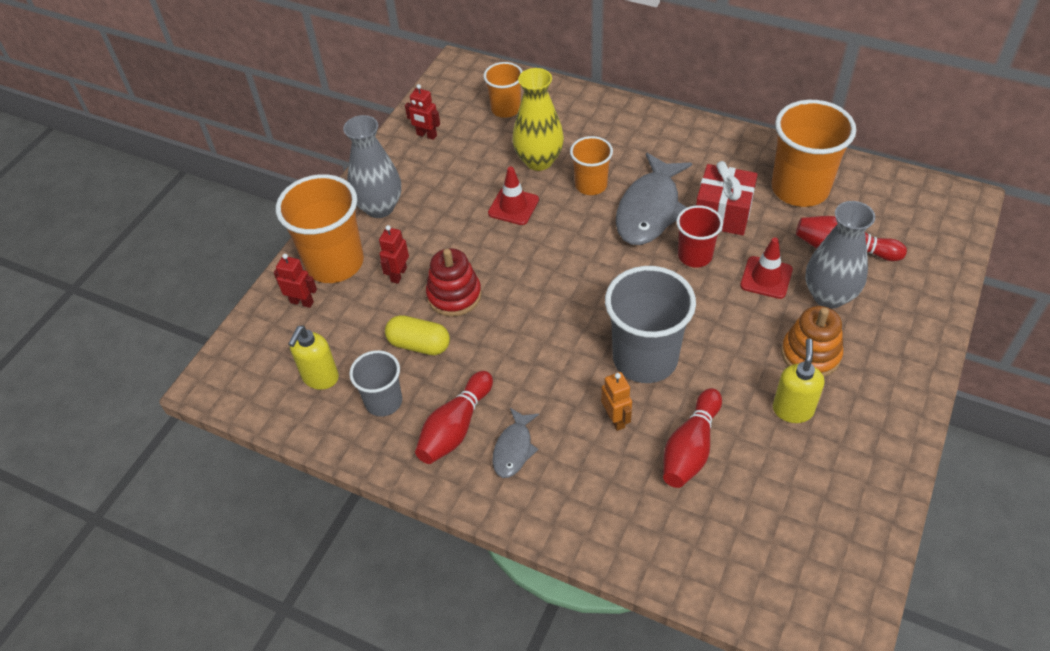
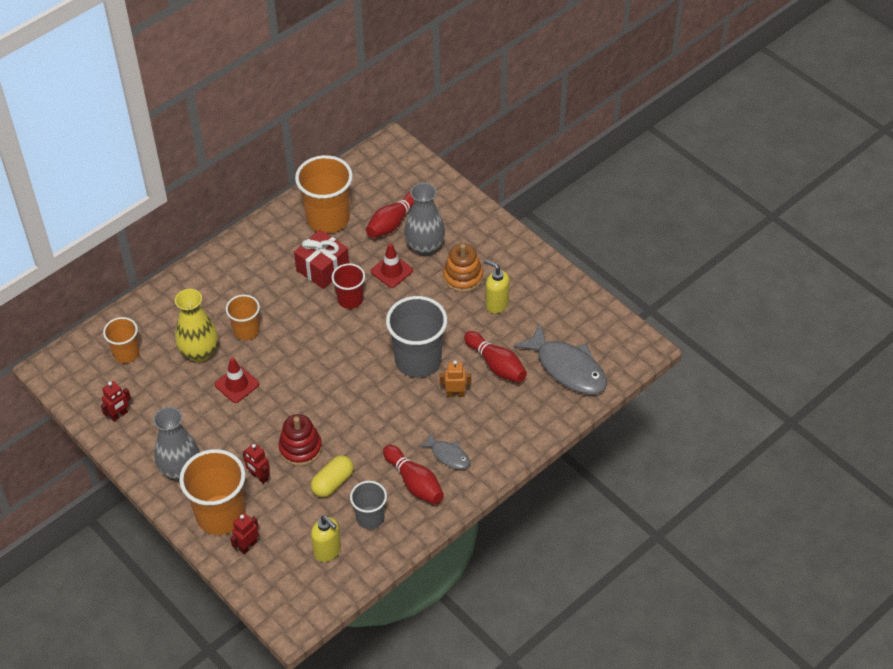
camera: 70 degrees left, 0 degrees up
grey fish [616,153,692,245] -> grey fish moved to [513,324,607,395]

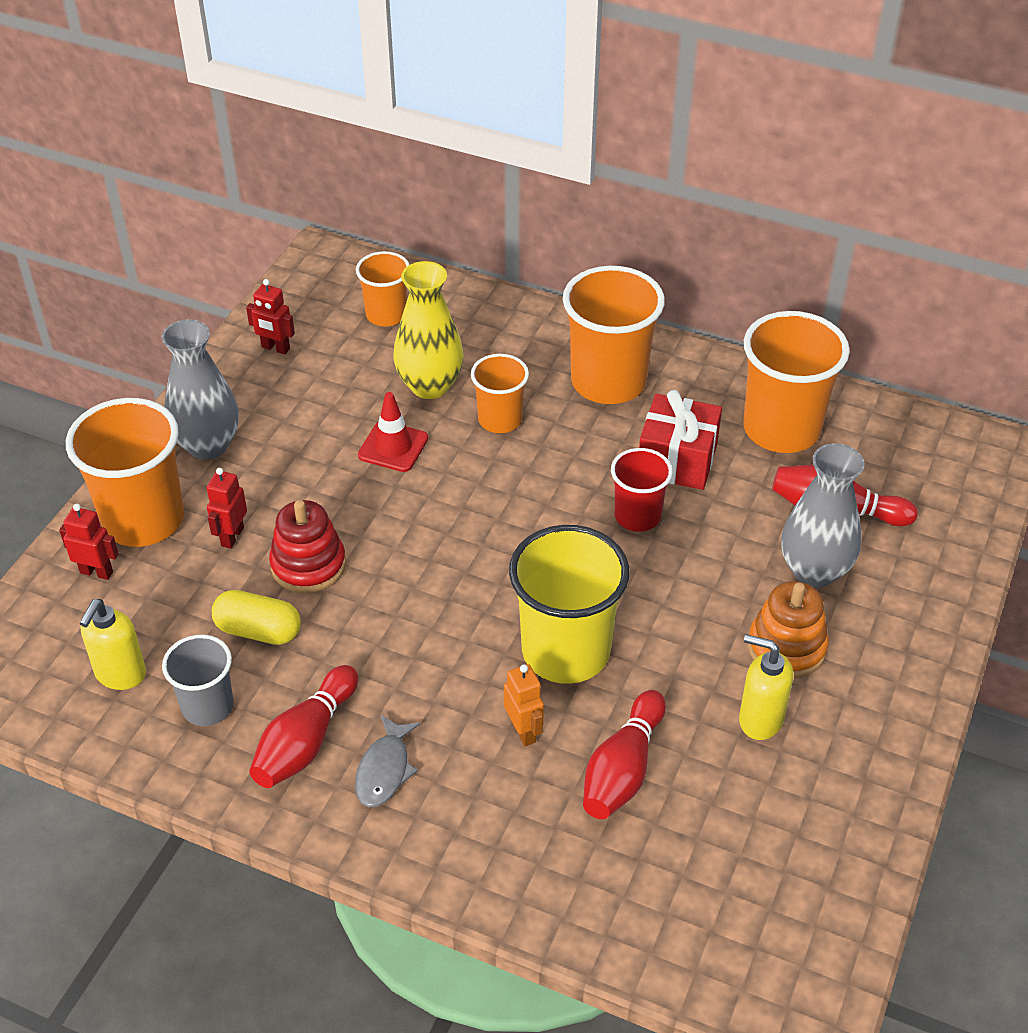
camera: 65 degrees right, 5 degrees down
red traffic cone [371,243,413,288] -> none
grey cup [386,296,447,378] -> yellow cup [509,525,630,684]
yellow soap dispenser [484,259,510,314] -> yellow soap dispenser turned 75 degrees counterclockwise [739,634,793,740]
grey fish [513,324,607,395] -> none
none -> orange cup [563,266,665,404]

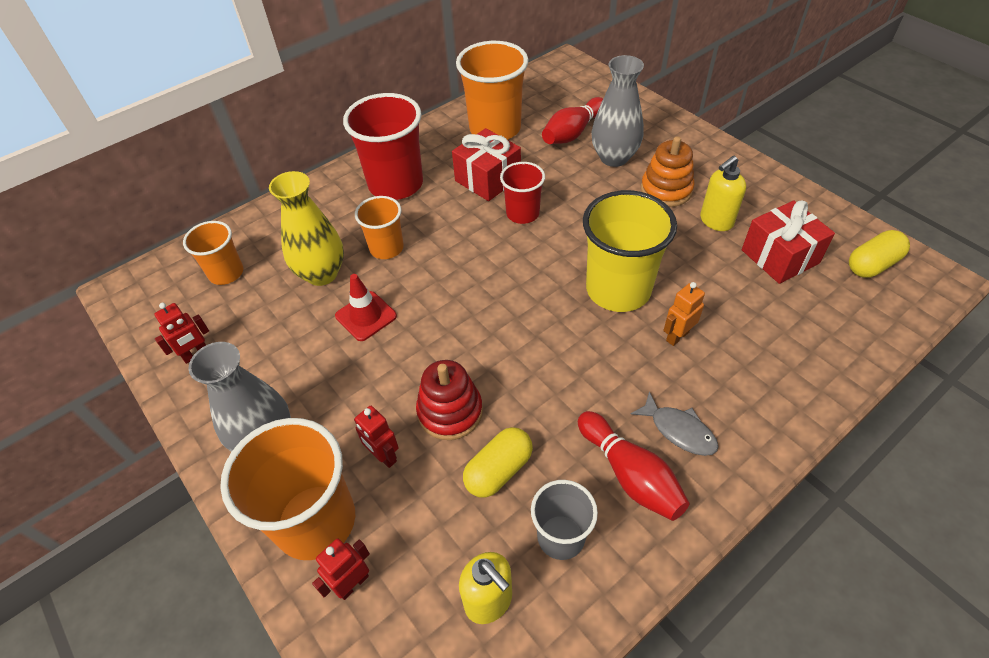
camera: 60 degrees left, 5 degrees up
orange robot [504,664,544,746] -> orange robot turned 45 degrees counterclockwise [663,282,705,346]
orange cup [563,266,665,404] -> red cup [343,93,423,200]
red bowling pin [583,690,666,819] -> none
none -> red gift [742,201,835,284]
none -> yellow capsule [849,230,910,278]

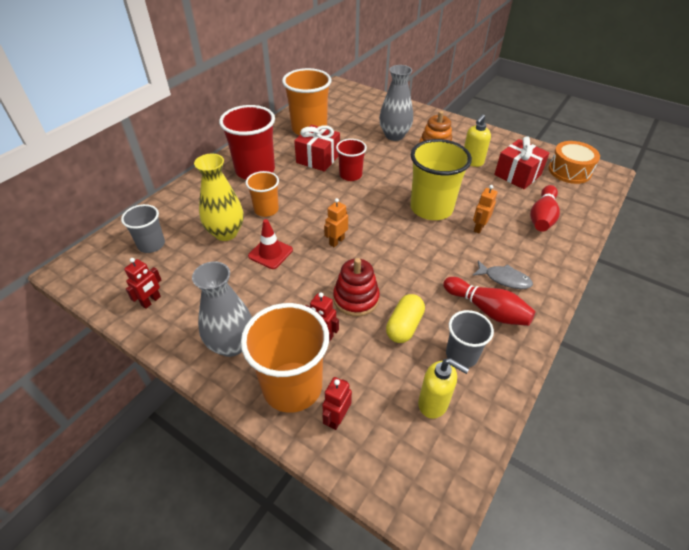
camera: 20 degrees left, 5 degrees down
orange cup [183,221,243,285] -> grey cup [121,204,165,253]
red bowling pin [542,97,603,144] -> red bowling pin moved to [530,185,560,232]
yellow capsule [849,230,910,278] -> orange drum [549,141,600,184]
none -> orange robot [324,198,348,247]

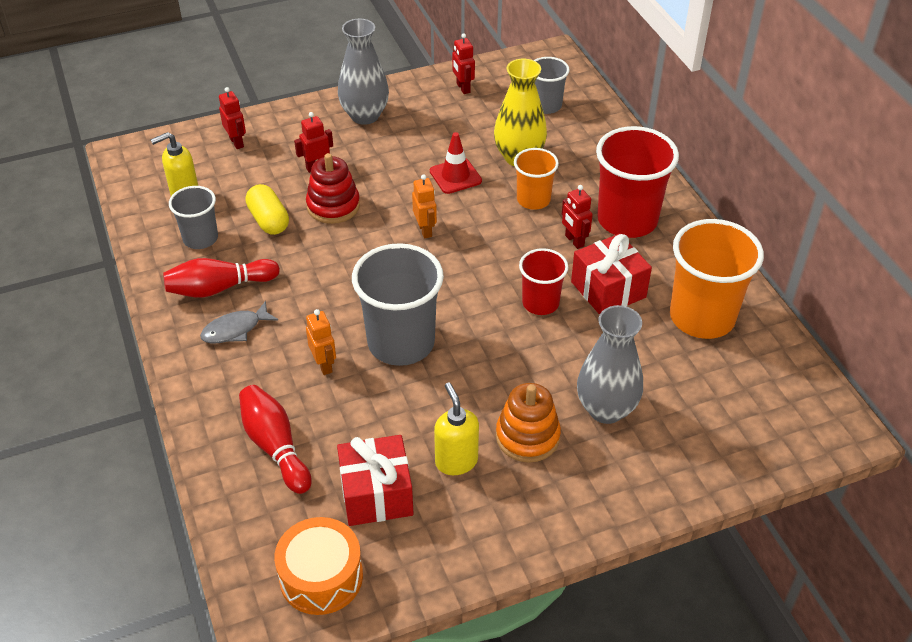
camera: 125 degrees right, 0 degrees up
orange cup [241,303,329,413] -> none
yellow cup [410,139,472,220] -> grey cup [352,243,444,366]
none -> red robot [562,185,593,249]

